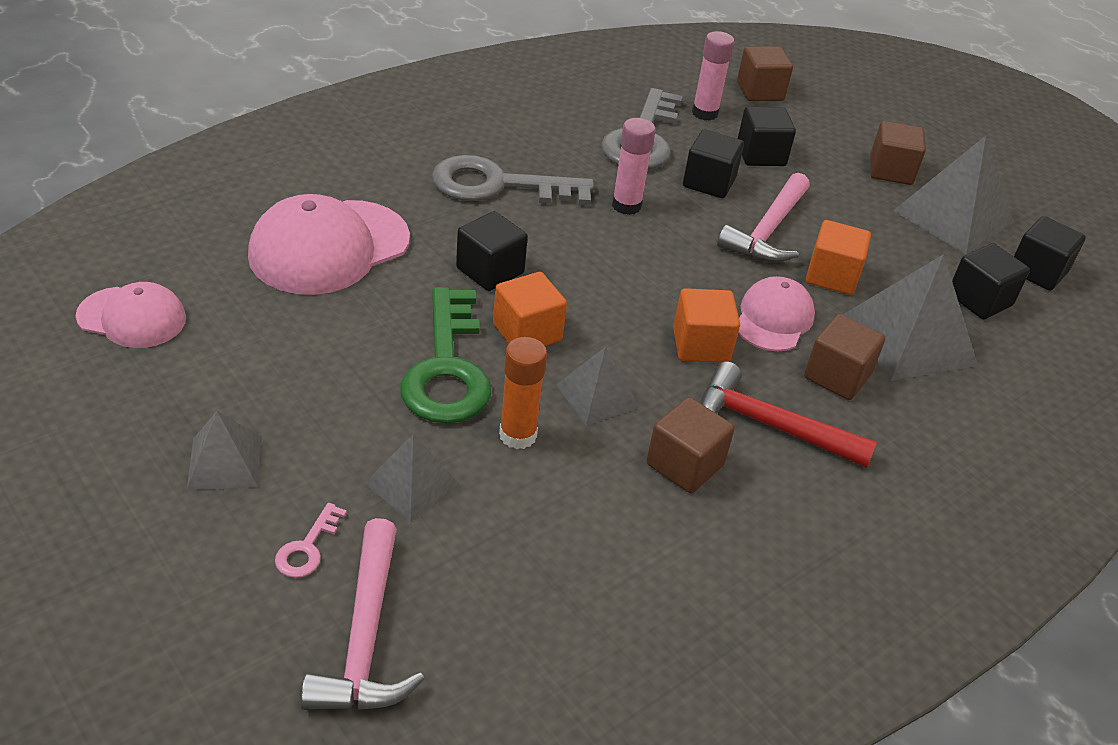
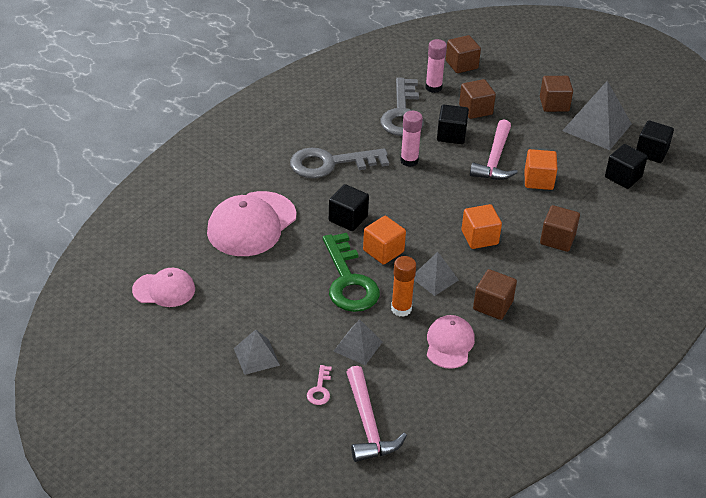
camera: 10 degrees left, 0 degrees up
red hammer [700,361,877,468] -> none
black cube [738,107,796,166] -> brown cube [459,79,496,119]
pink cap [738,276,815,351] -> pink cap moved to [427,315,475,369]
grey pyramid [843,254,978,381] -> none

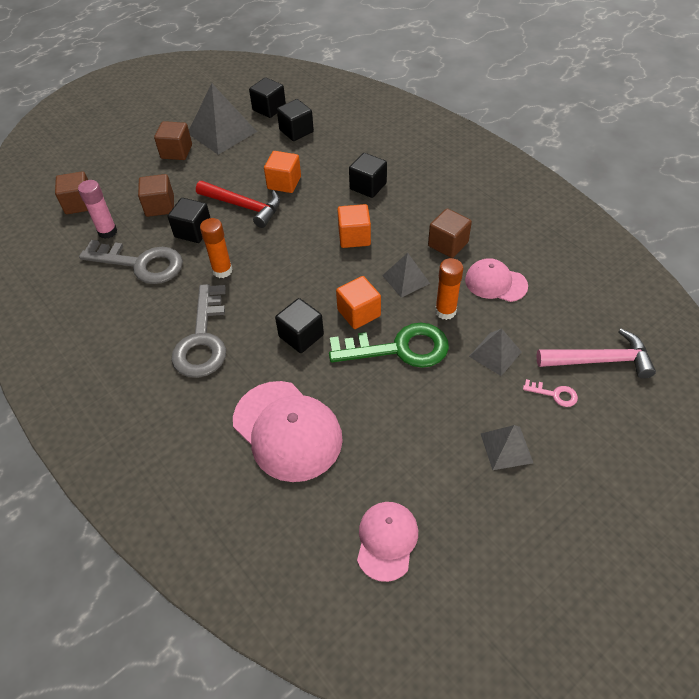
camera: 75 degrees left, 10 degrees up
pink glue stick [400,111,423,167] -> orange glue stick [200,218,233,278]
pink hammer [470,119,518,180] -> red hammer [196,181,280,228]
brown cube [540,205,580,252] -> black cube [349,153,387,198]

